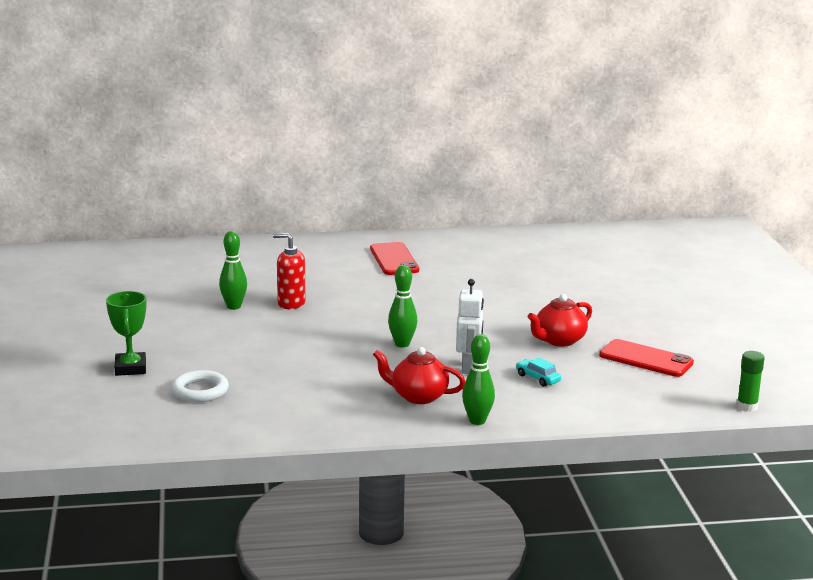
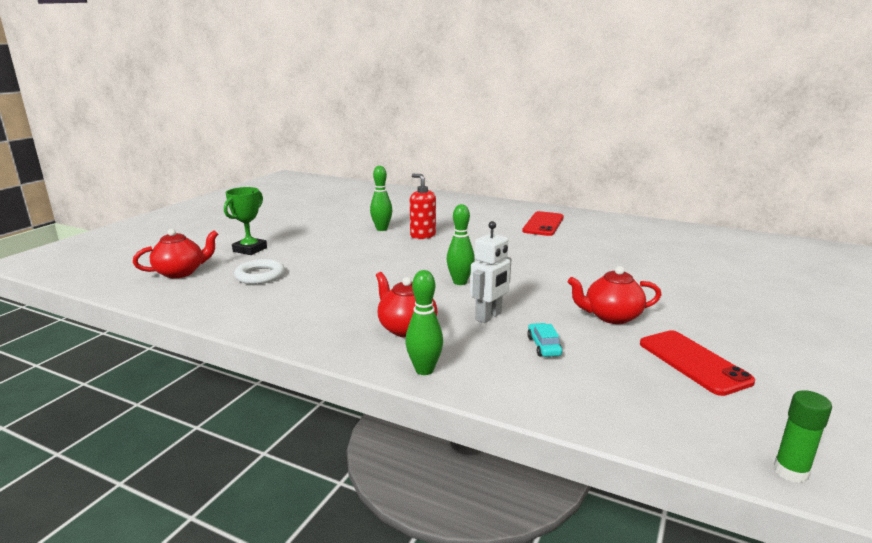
camera: 35 degrees right, 0 degrees up
none -> red teapot [133,229,218,278]

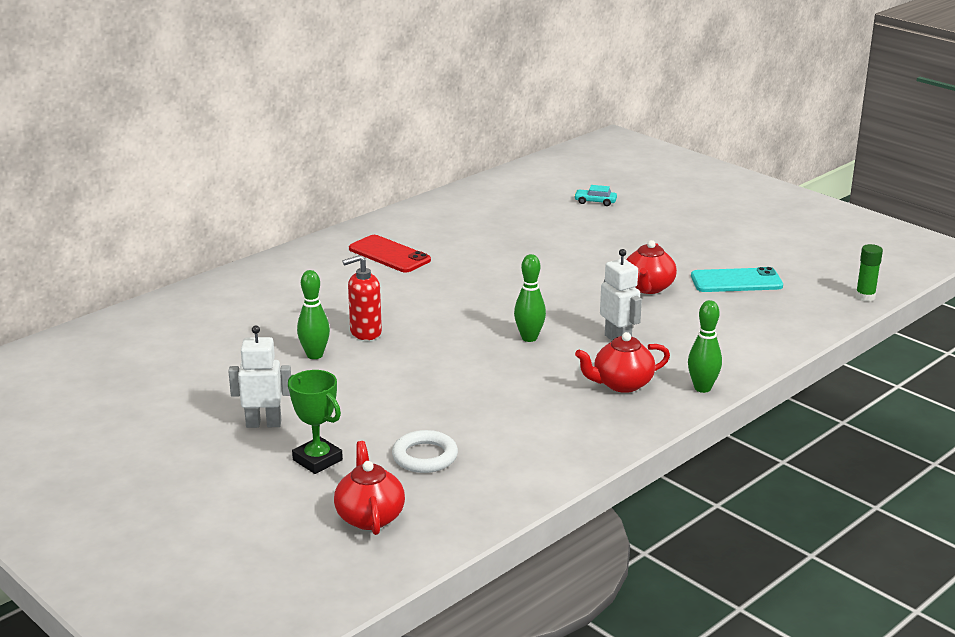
camera: 70 degrees left, 5 degrees up
turquoise car [527,323,562,357] -> turquoise car moved to [574,185,617,206]
red phone [640,330,755,396] -> turquoise phone [691,267,783,292]
none -> white robot [228,325,291,428]

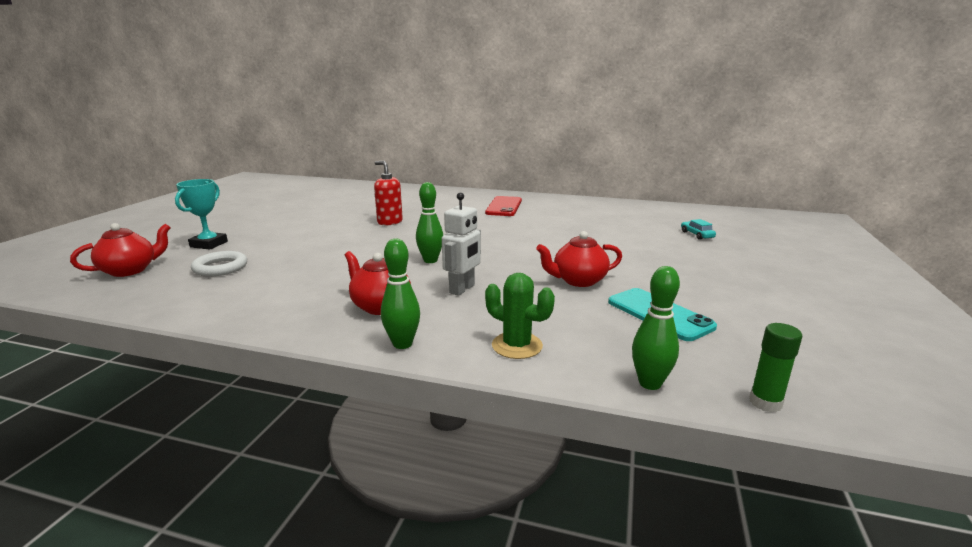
camera: 60 degrees right, 5 degrees down
white robot [228,325,291,428] -> none
green trophy [288,370,343,474] -> turquoise trophy [175,179,228,250]
green bowling pin [297,270,330,359] -> green bowling pin moved to [632,266,680,390]
none -> green cactus [485,273,555,359]

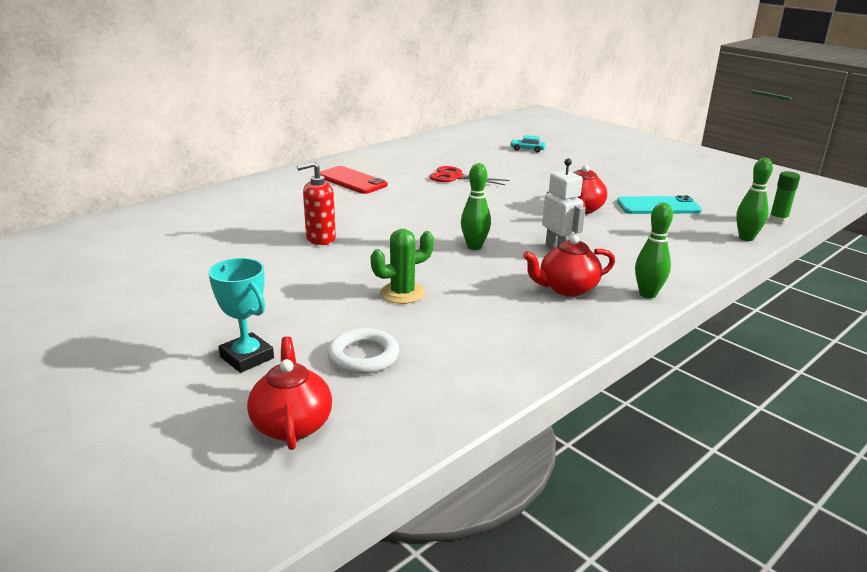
camera: 60 degrees left, 5 degrees up
green cactus [485,273,555,359] -> green cactus moved to [371,229,434,304]
none -> red scissors [429,166,509,185]

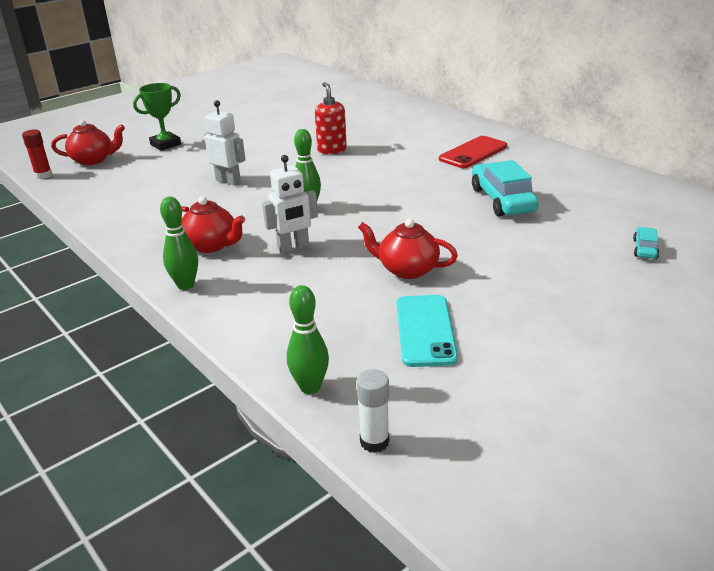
camera: 95 degrees right, 5 degrees up
turquoise trophy [209,258,274,373] -> green trophy [133,83,181,151]
white ring [328,328,399,374] -> none
green cactus [371,229,434,304] -> white robot [204,100,246,186]
red scissors [429,166,509,185] -> turquoise car [472,160,539,216]
red teapot [523,235,615,297] -> red teapot turned 135 degrees clockwise [181,197,245,253]
green glue stick [769,171,800,225] -> white glue stick [357,369,389,453]
none -> red glue stick [22,129,52,179]

